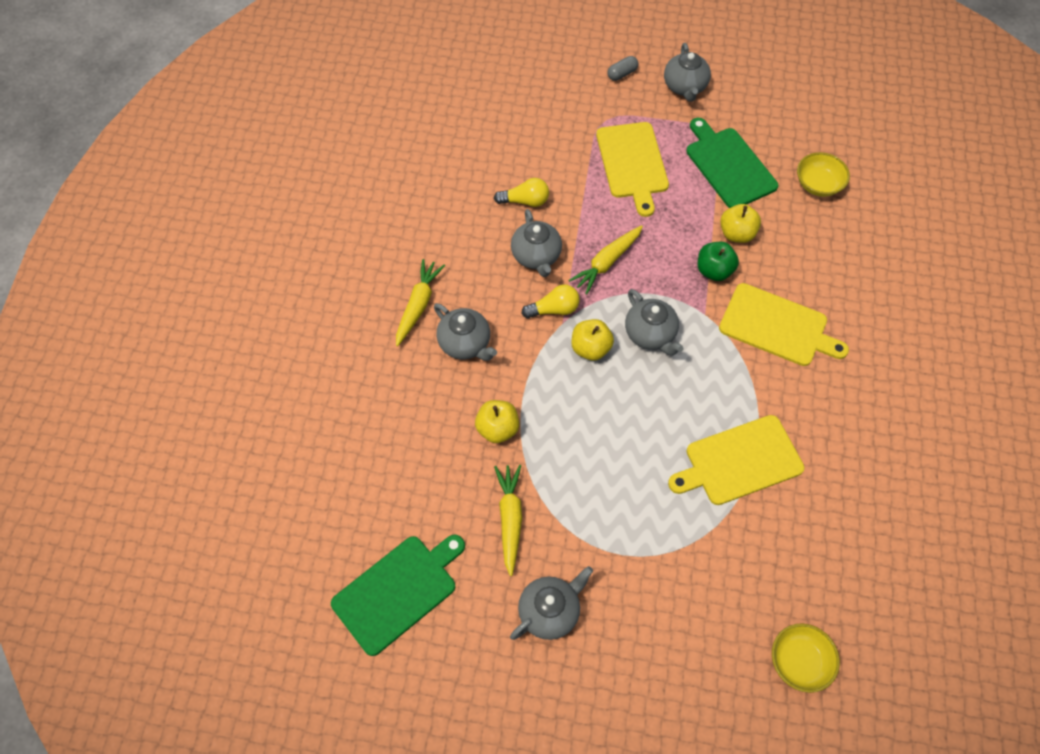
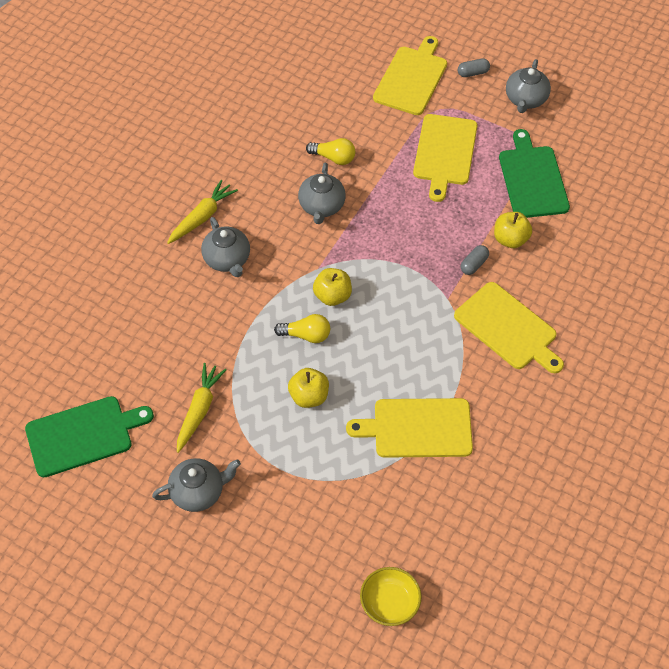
camera: 20 degrees right, 5 degrees down
yellow apple [475,400,519,443] -> yellow apple moved to [288,368,329,408]
yellow light bulb [522,285,580,319] -> yellow light bulb moved to [274,314,330,343]
yellow carrot [568,225,643,295] -> none
grey teapot [625,289,684,356] -> none
green apple [698,242,739,281] -> grey capsule [461,245,489,275]
yellow bowl [797,152,850,197] -> none
none -> yellow cutting board [373,36,447,115]

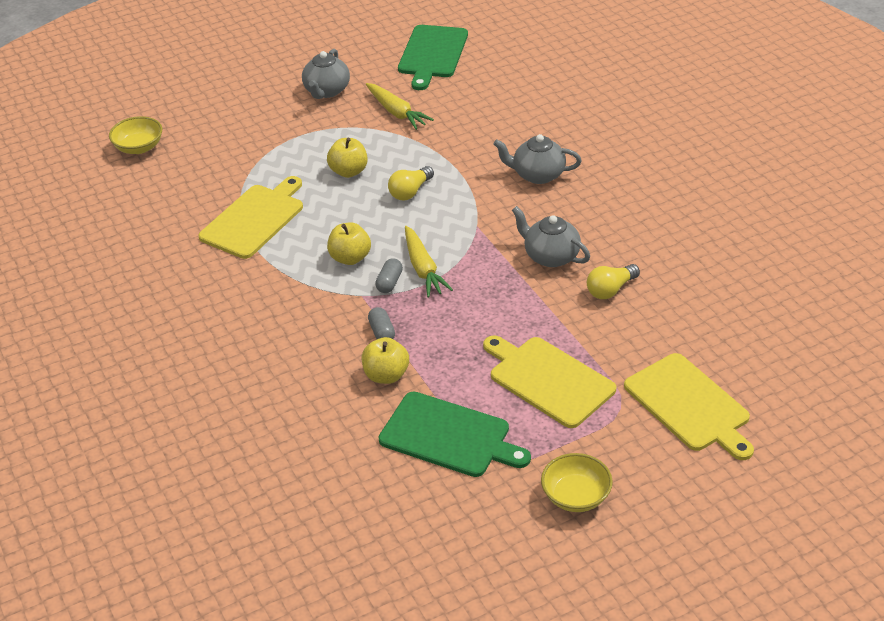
camera: 125 degrees right, 15 degrees down
yellow carrot [167,180,238,244] -> yellow carrot moved to [405,226,453,297]
yellow apple [313,268,352,306] -> yellow apple moved to [327,222,371,265]
yellow cutting board [454,282,564,373] -> none
grey capsule [458,58,490,77] -> grey capsule moved to [375,258,403,293]
grey teapot [506,59,551,113] -> yellow bowl [541,453,613,512]

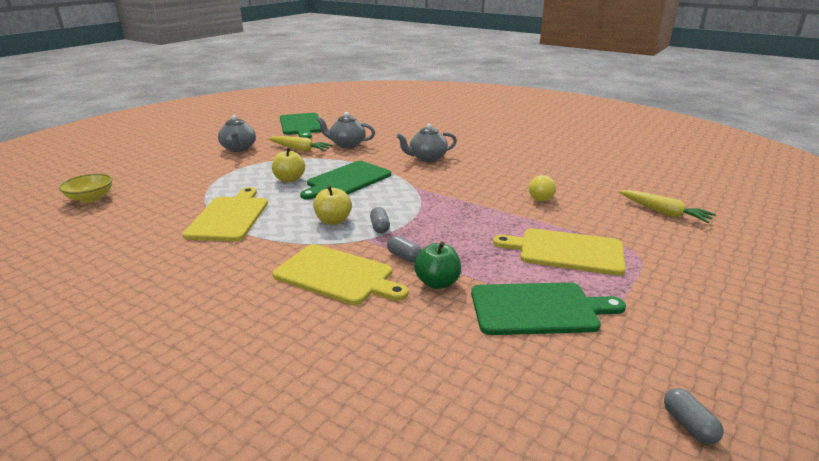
camera: 30 degrees left, 15 degrees down
yellow apple [362,337,409,384] -> green apple [414,241,461,289]
yellow light bulb [388,166,434,200] -> green cutting board [300,161,391,200]
yellow carrot [405,226,453,297] -> yellow carrot moved to [619,190,716,223]
grey teapot [512,206,590,267] -> grey teapot moved to [316,112,375,148]
yellow bowl [541,453,613,512] -> none
yellow cutting board [624,353,754,460] -> yellow cutting board moved to [272,244,409,305]
none -> grey capsule [664,388,724,445]

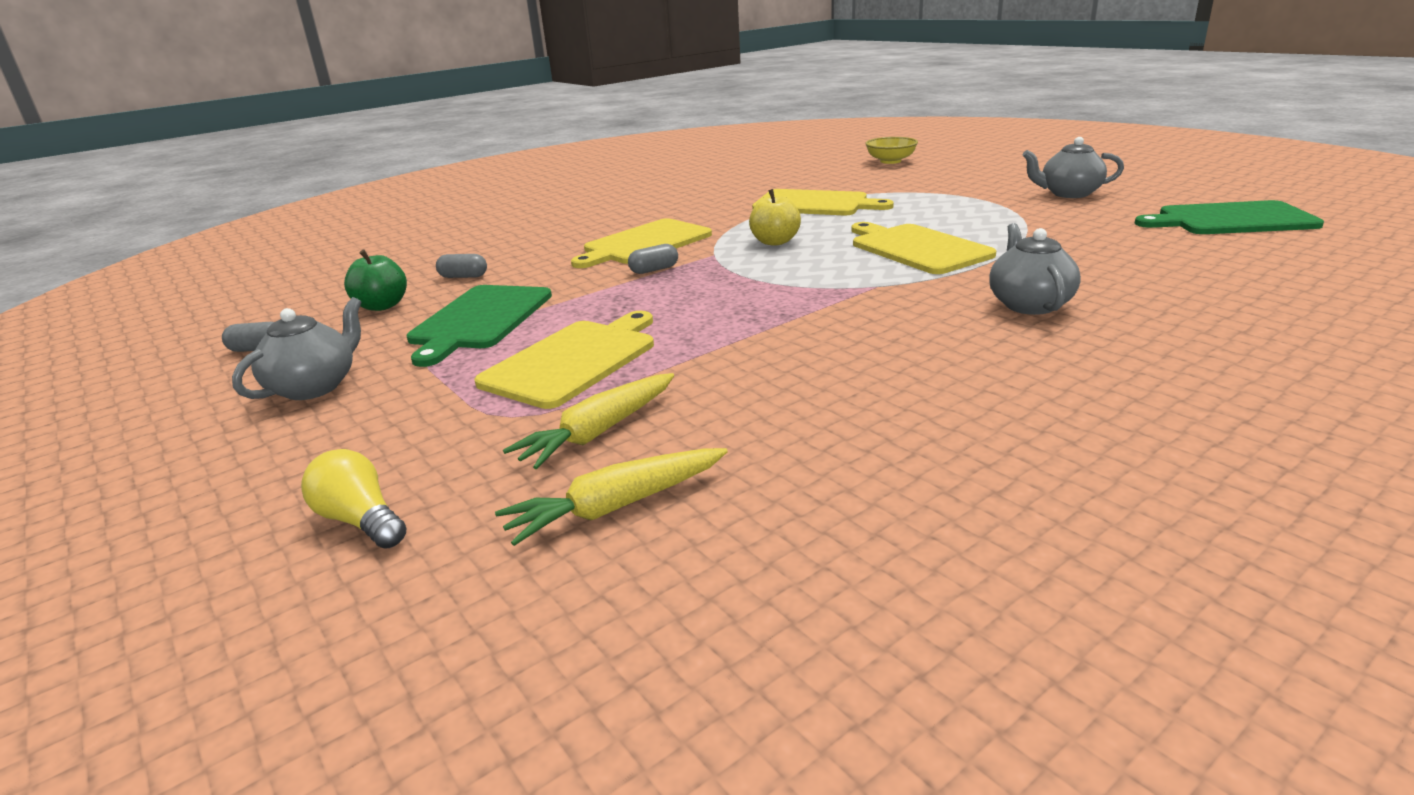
camera: 110 degrees right, 0 degrees up
yellow carrot [268,136,333,152] -> yellow carrot moved to [503,373,674,469]
yellow apple [272,147,305,182] -> none
green cutting board [300,161,391,200] -> yellow cutting board [851,222,996,274]
grey teapot [316,112,375,148] -> grey teapot moved to [232,297,362,400]
grey capsule [370,207,390,233] -> grey capsule moved to [436,254,487,278]
green apple [414,241,461,289] -> green apple moved to [344,250,407,311]
yellow light bulb [529,175,556,201] -> yellow light bulb moved to [301,449,406,549]

